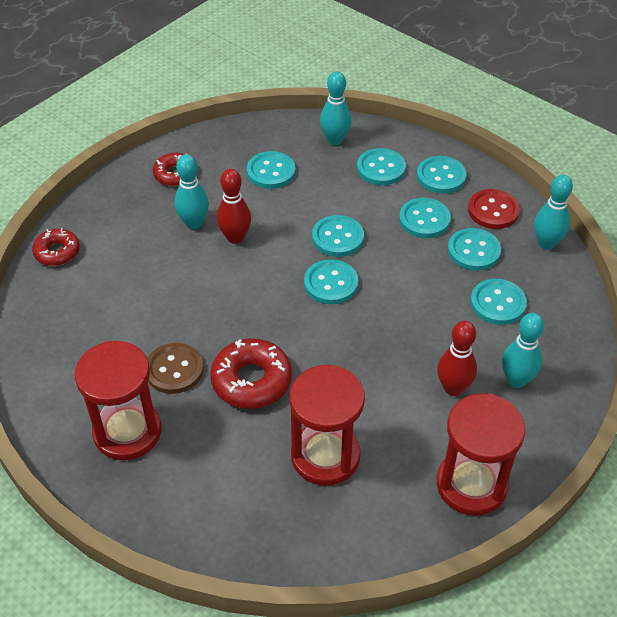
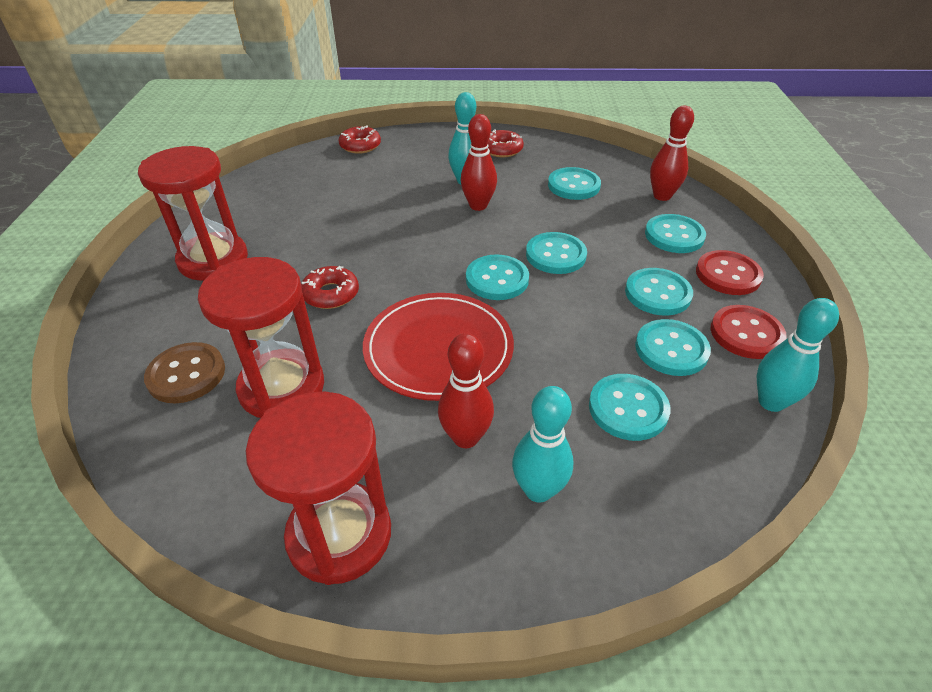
camera: 50 degrees right, 5 degrees down
brown button [147,343,204,394] -> brown button moved to [144,342,225,403]
red donut [210,338,292,409] -> red donut [301,266,359,309], size x0.64
turquoise bowling pin [320,72,351,145] -> red bowling pin [650,106,694,201]
turquoise button [417,156,466,194] -> red button [696,250,764,295]
none -> red plate [363,293,514,401]

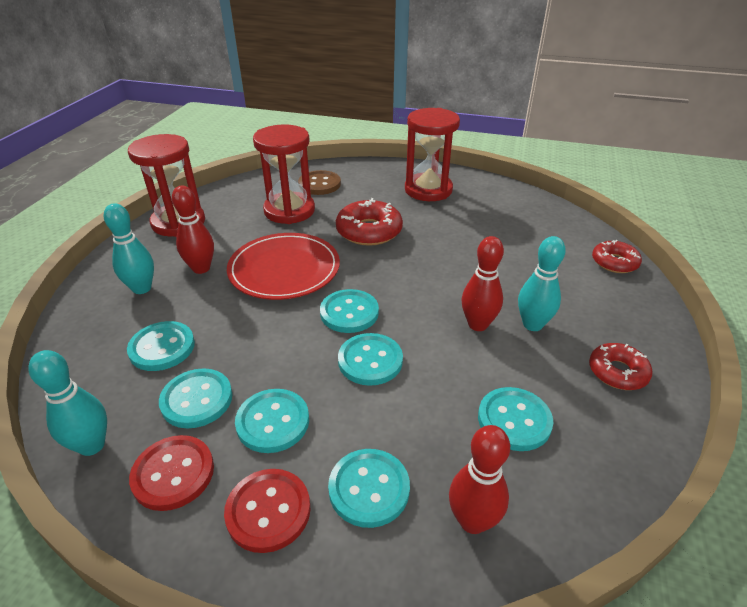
camera: 105 degrees right, 5 degrees down
red donut [301,266,359,309] -> red donut [336,198,403,246], size x1.57

